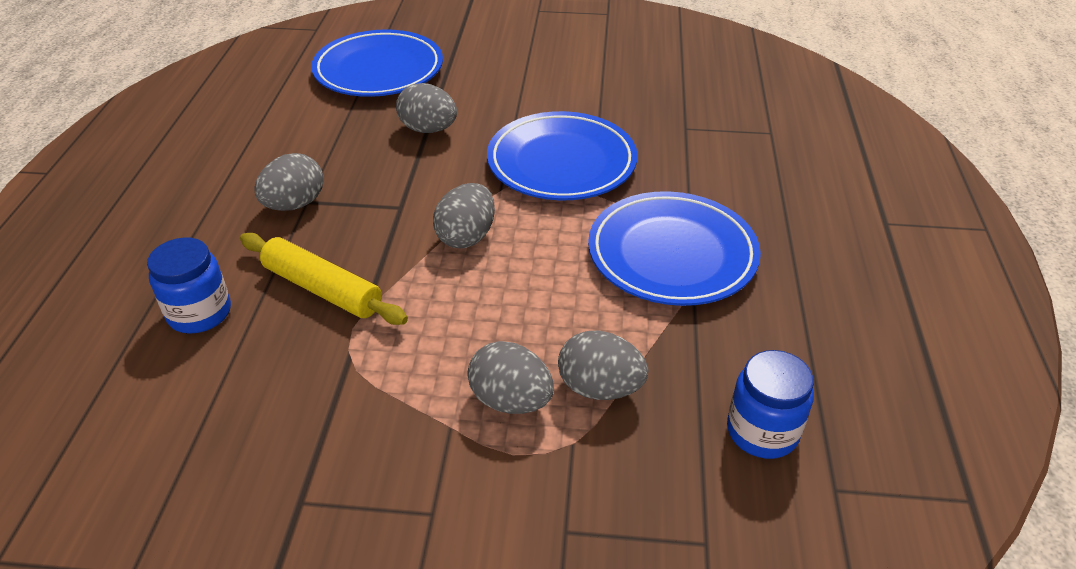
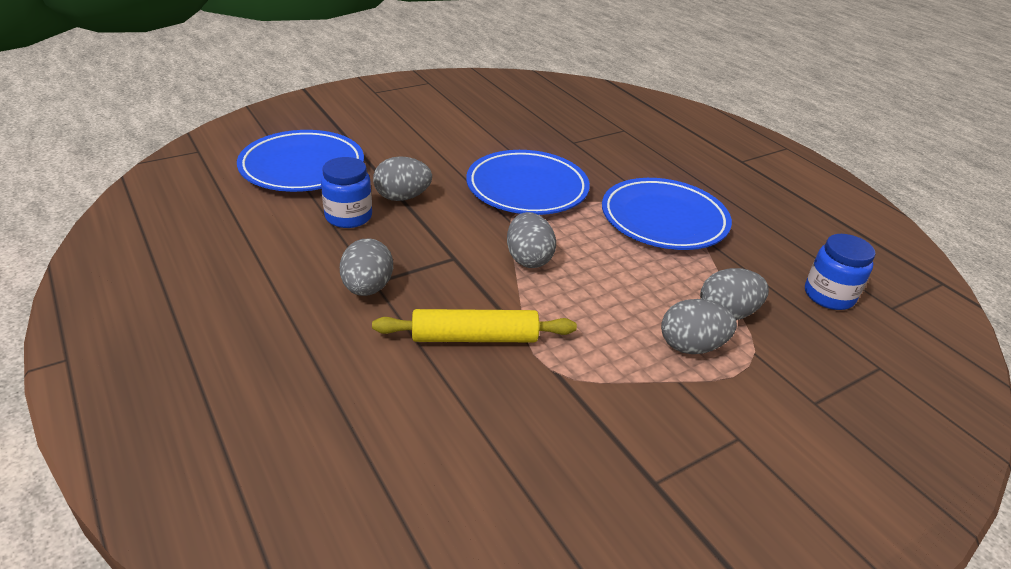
camera: 40 degrees left, 5 degrees down
blue jar [147,238,231,334] -> blue jar moved to [321,157,372,228]

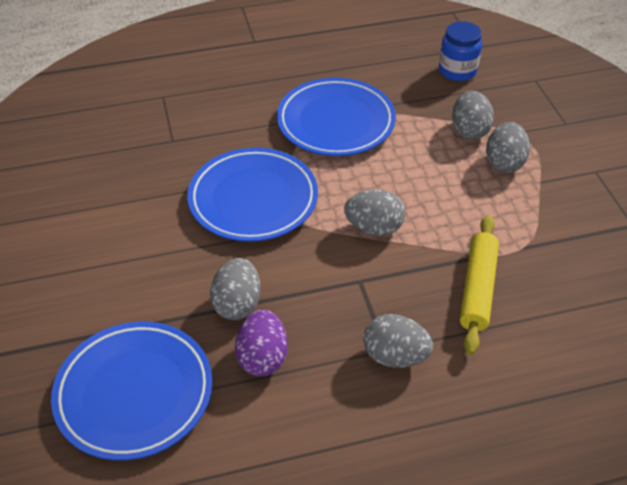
camera: 70 degrees left, 10 degrees up
blue jar [321,157,372,228] -> purple egg [235,310,288,376]

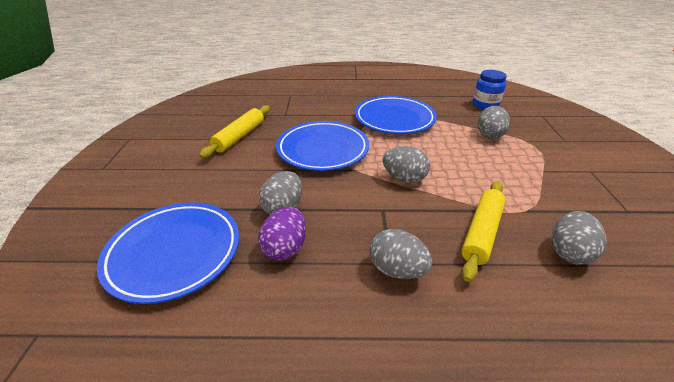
camera: 15 degrees right, 10 degrees down
grey egg [486,122,530,173] -> grey egg moved to [552,211,606,265]
none -> yellow rolling pin [199,105,270,158]

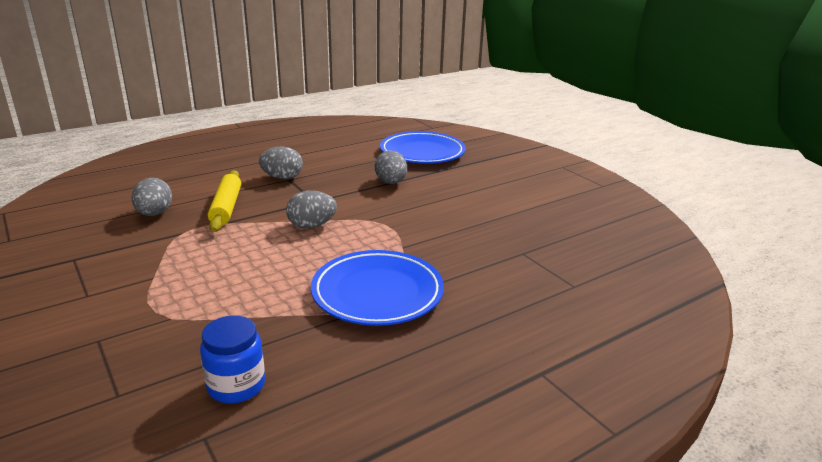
camera: 145 degrees right, 10 degrees down
yellow rolling pin [199,105,270,158] -> none
purple egg [258,207,306,261] -> none
blue plate [276,121,369,171] -> none
grey egg [478,106,510,139] -> none

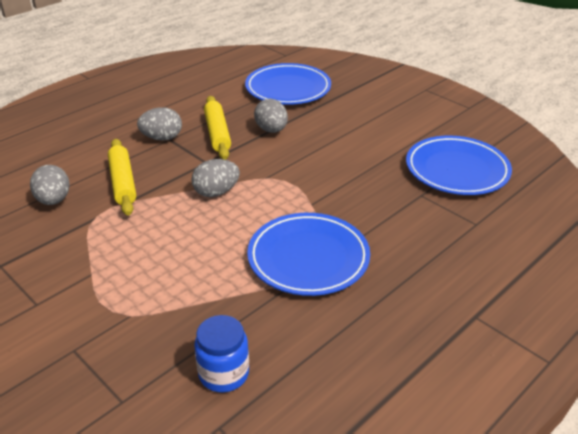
camera: 10 degrees left, 10 degrees up
none -> yellow rolling pin [204,96,231,160]
none -> blue plate [406,136,512,195]

